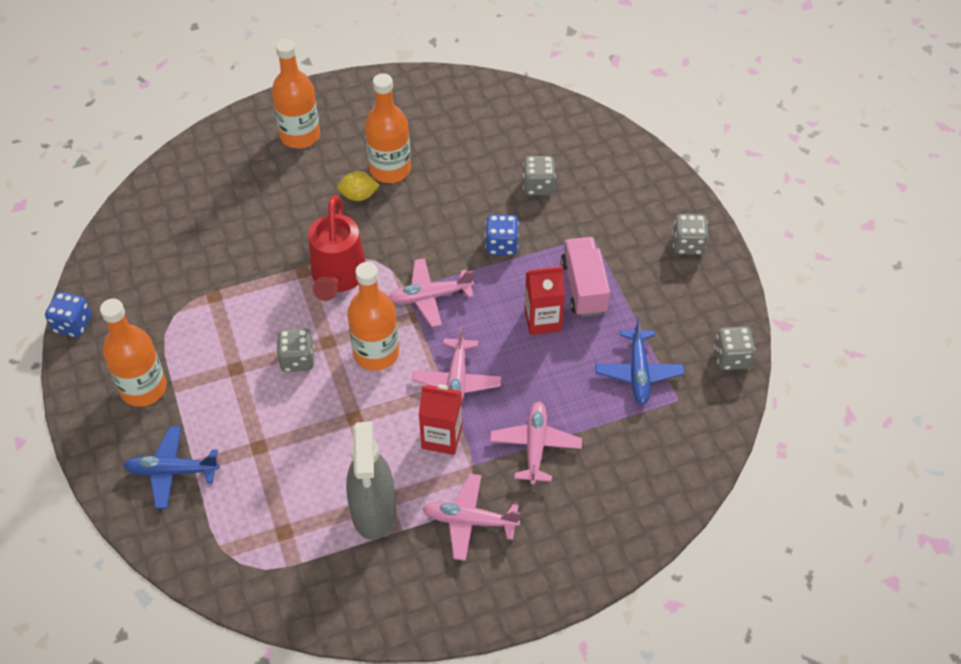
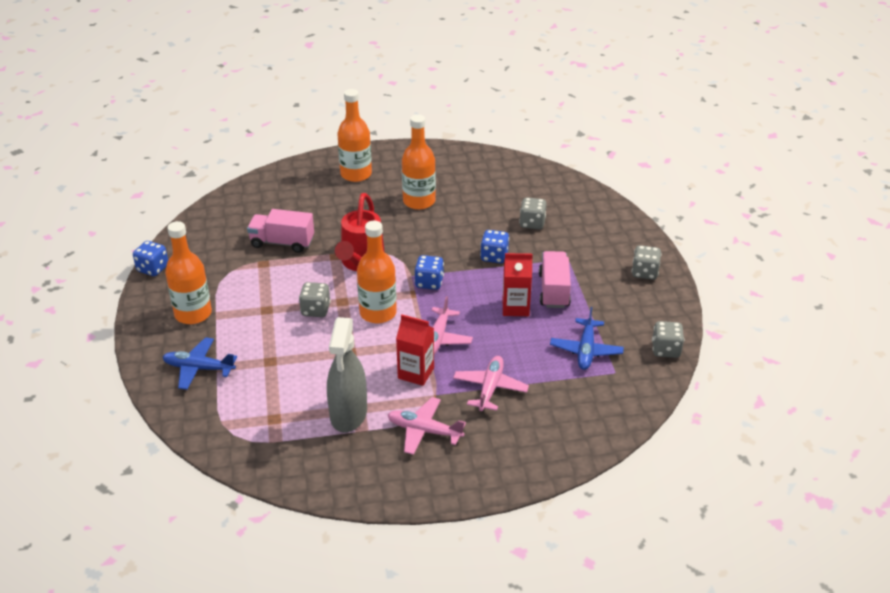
camera: 10 degrees right, 15 degrees down
yellow lemon [337,171,380,201] -> none
pink plane [389,258,474,327] -> blue dice [415,255,444,290]
none -> pink truck [247,209,314,253]

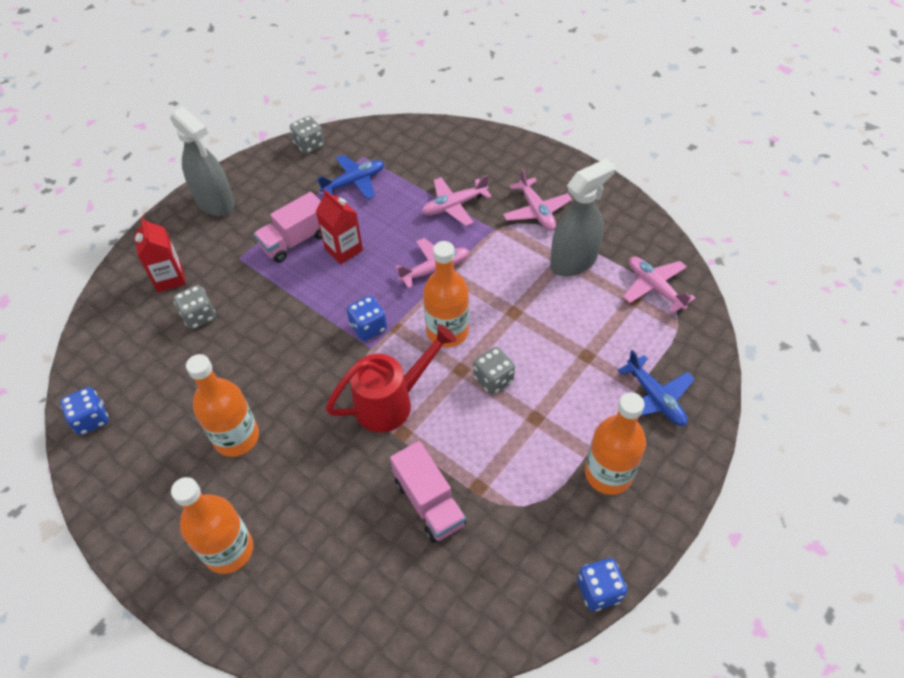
camera: 130 degrees left, 15 degrees up
red carton [396,314,434,386] -> red carton moved to [134,217,186,292]
blue dice [480,230,509,263] -> blue dice moved to [60,387,109,435]
grey dice [632,245,661,280] -> grey spray bottle [170,107,235,216]
none -> pink plane [623,257,696,314]

